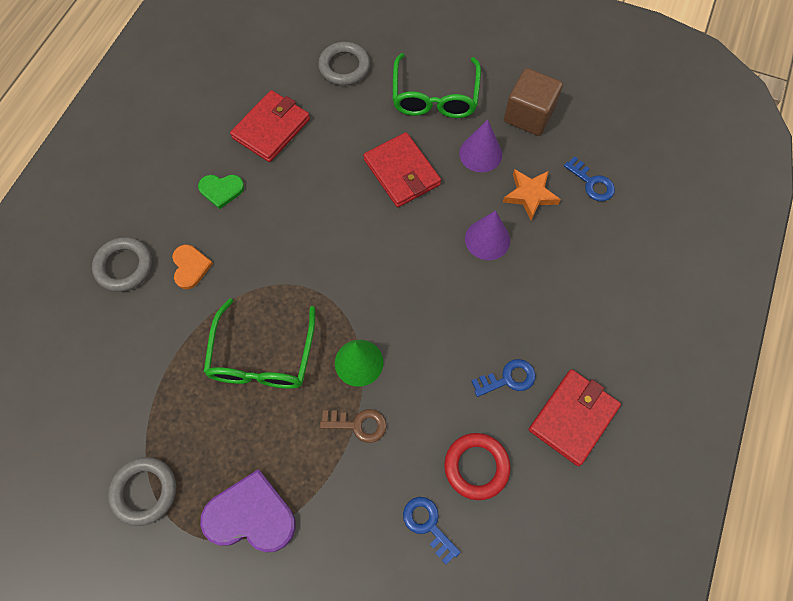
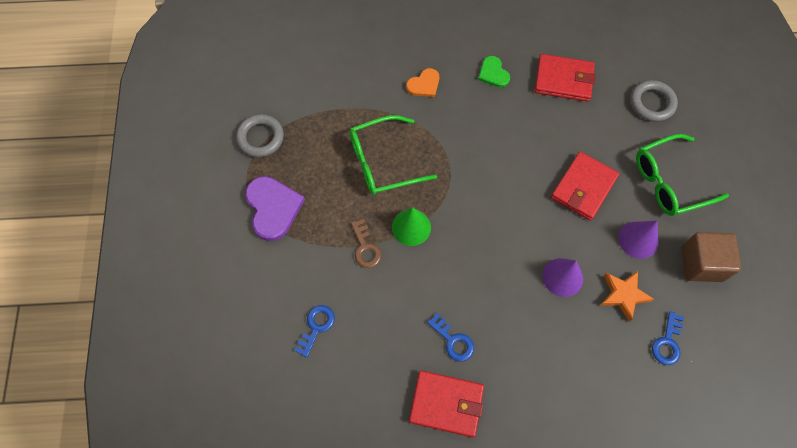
camera: 65 degrees right, 0 degrees up
grey ring [92,237,152,292] -> none
red ring [444,433,511,500] -> none

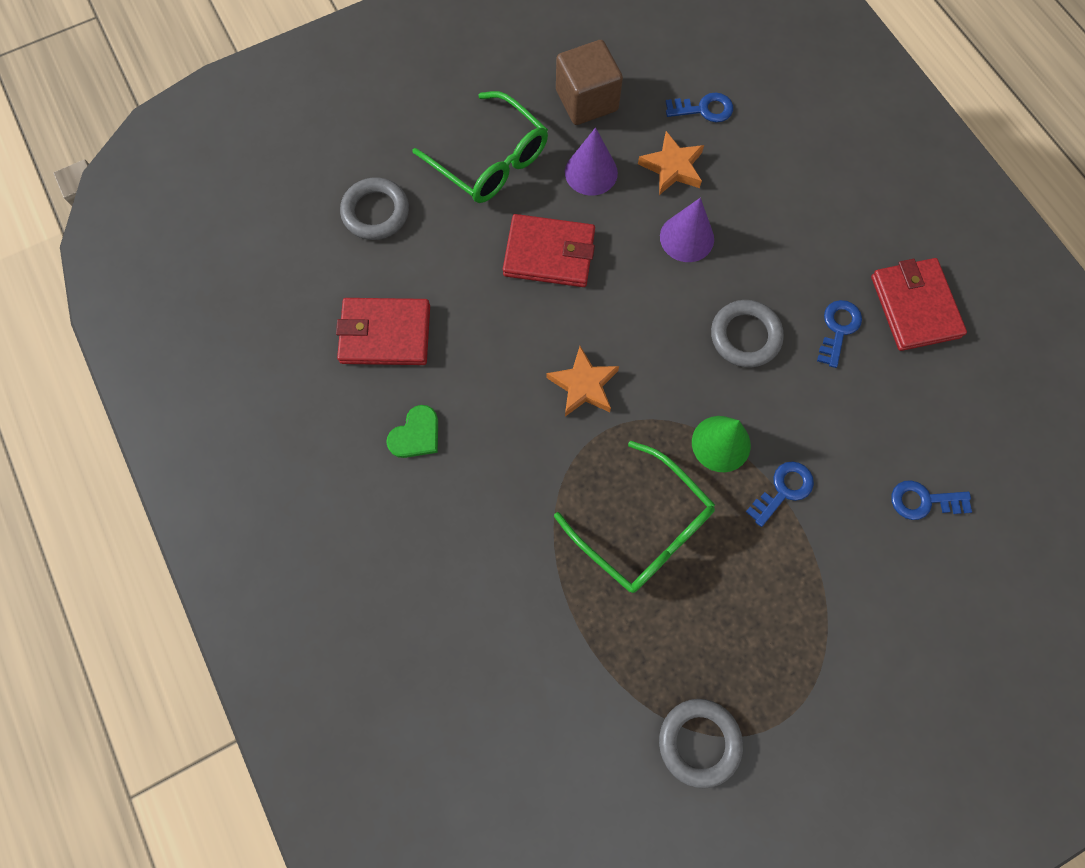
camera: 115 degrees left, 5 degrees up
purple heart [245,176,305,241] -> none
brown key [351,219,382,268] -> blue key [746,461,814,527]
orange heart [406,68,439,97] -> none
red wallet [535,54,596,102] -> red wallet turned 75 degrees counterclockwise [336,298,430,365]
none -> orange star [546,346,619,416]
none -> grey ring [711,300,784,368]

